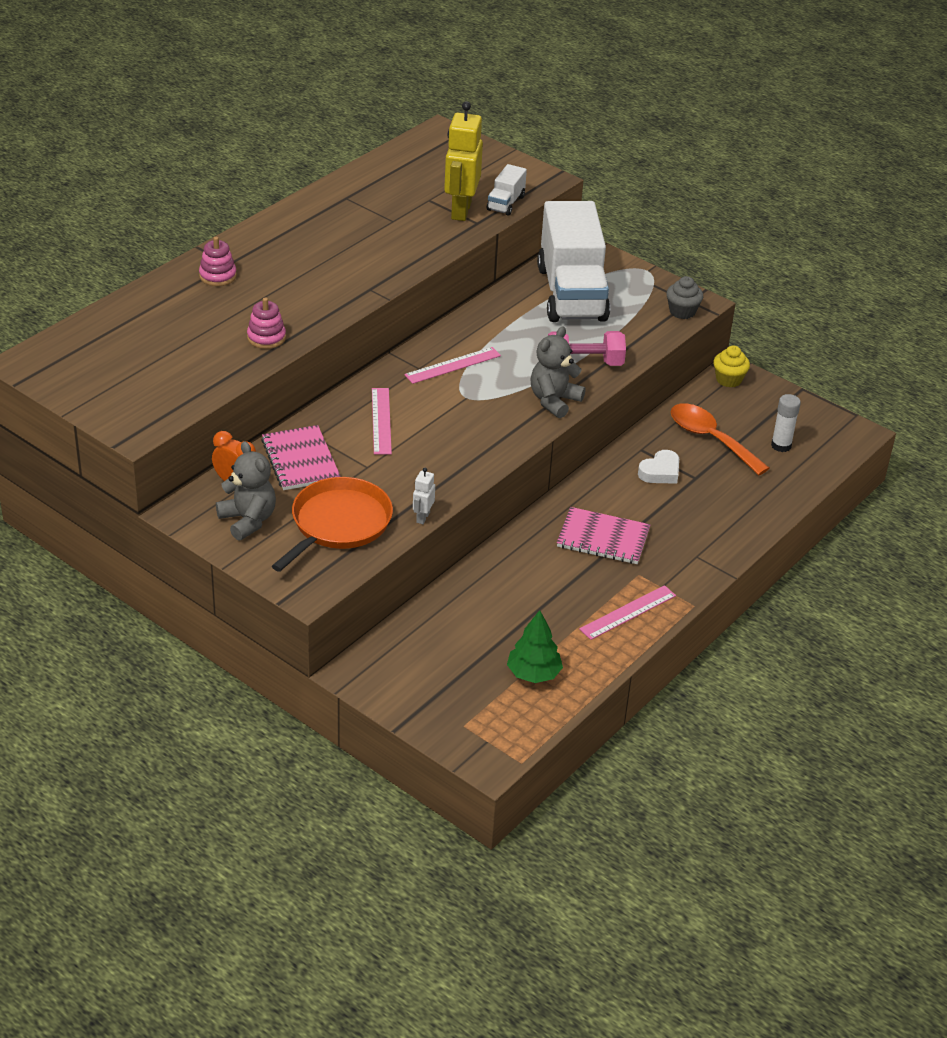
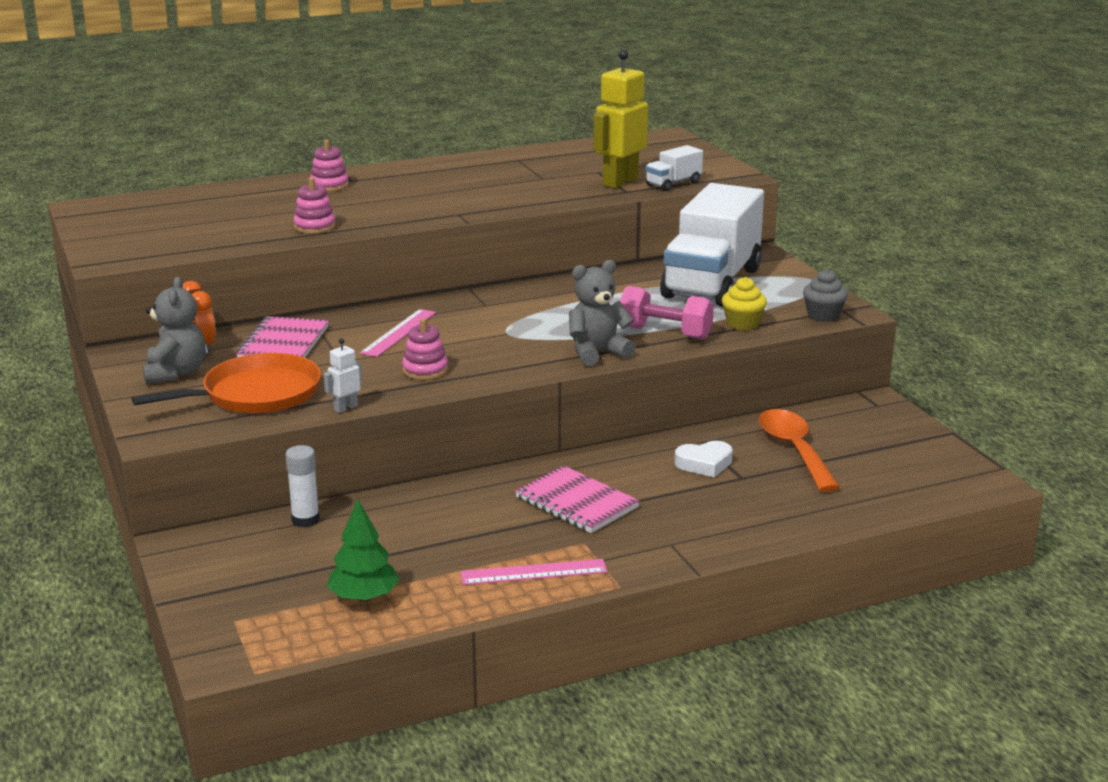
camera: 30 degrees right, 15 degrees down
pink ruler [404,347,501,384] -> none
yellow cupcake [713,345,750,388] -> yellow cupcake moved to [722,277,767,330]
white glue stick [771,394,801,452] -> white glue stick moved to [285,445,320,527]
none -> pink stacking toy [402,318,448,380]

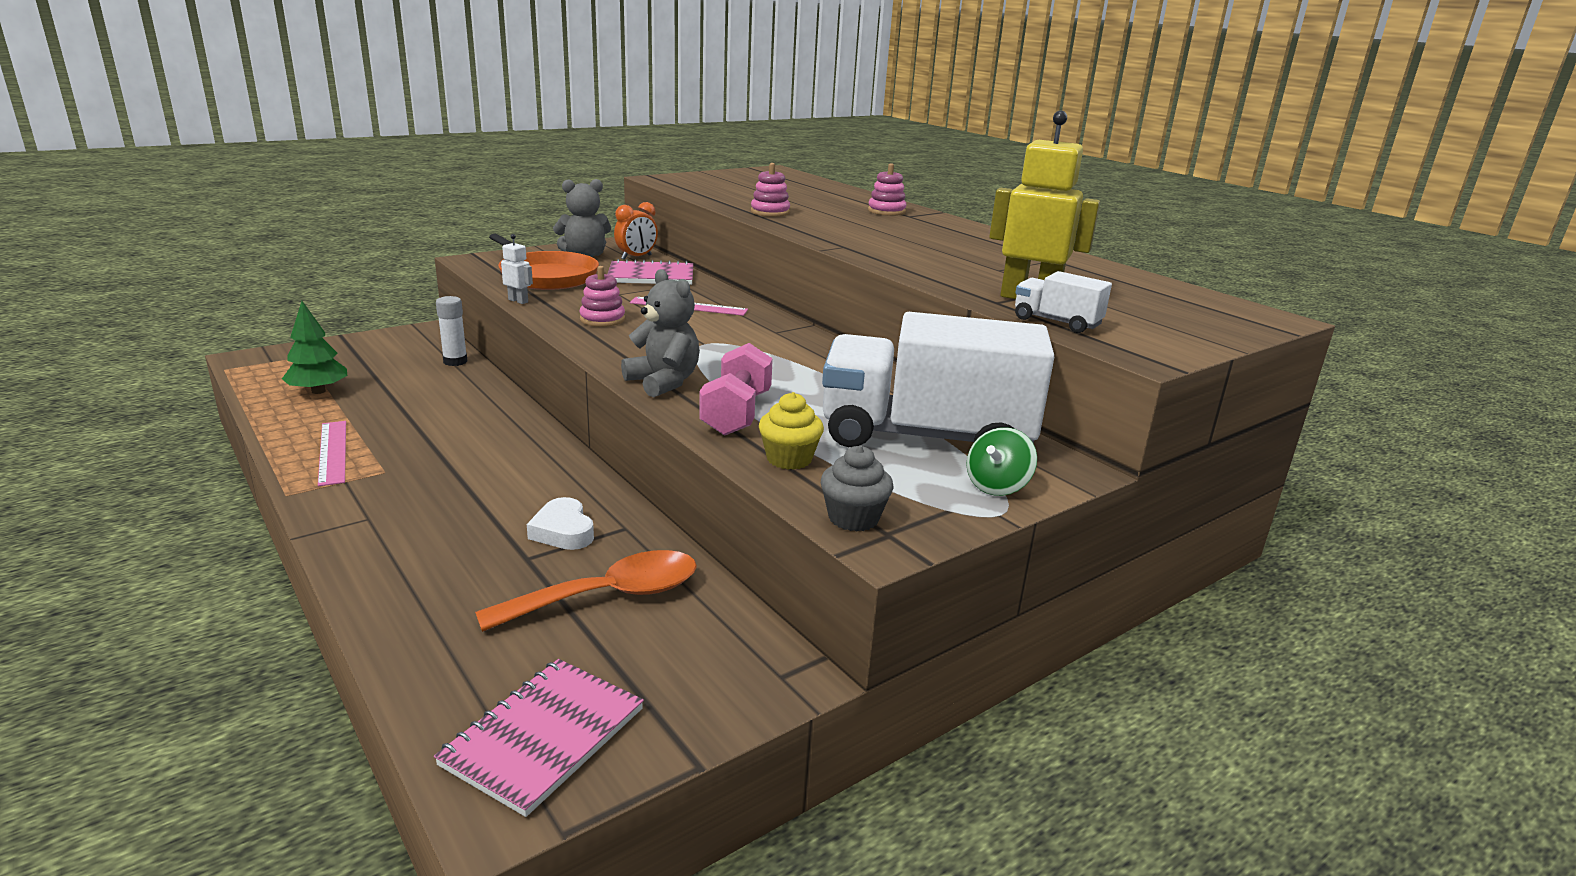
camera: 75 degrees right, 0 degrees up
pink notebook [515,466,640,533] -> pink notebook moved to [434,659,644,817]
none -> green spinning top [966,427,1037,496]

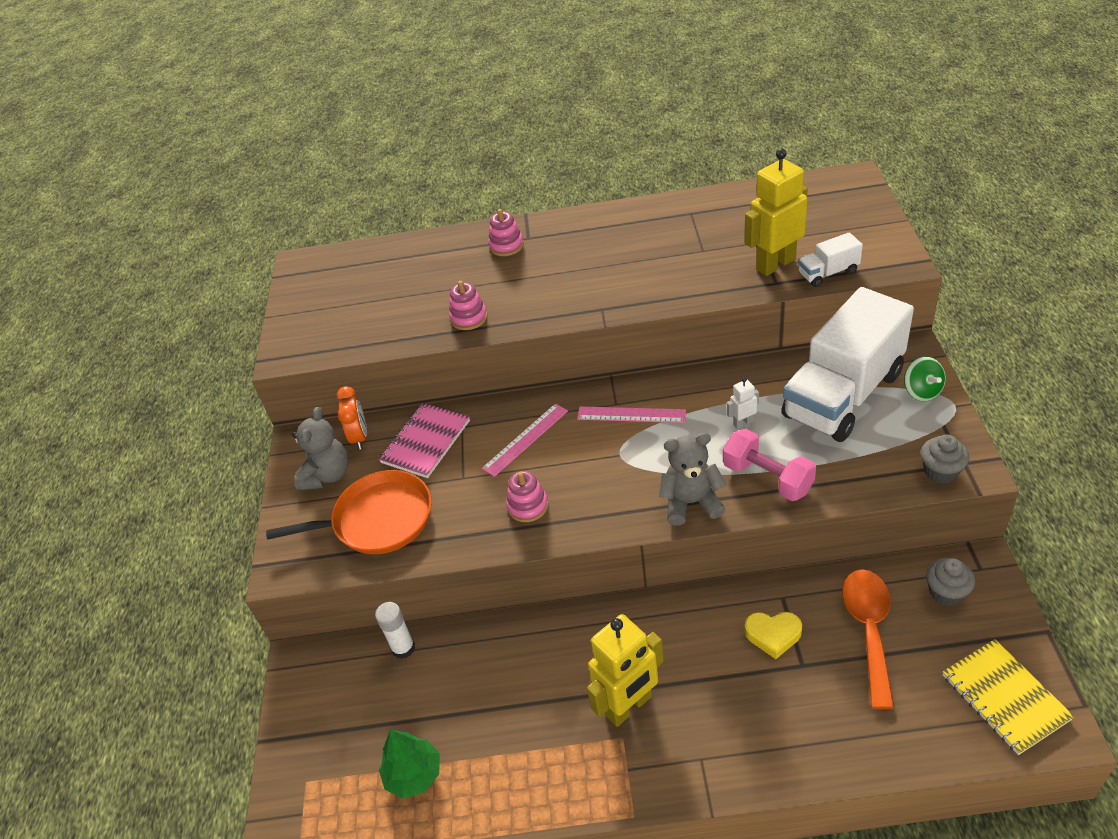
camera: 50 degrees left, 20 degrees up
pink ruler [318,421,346,486] -> pink ruler moved to [577,406,686,423]
pink notebook [434,659,644,817] -> yellow notebook [943,639,1075,755]
white robot [501,234,533,304] -> white robot moved to [727,377,759,429]
white heart [527,497,594,550] -> yellow heart [745,612,802,659]
yellow cupcake [759,392,824,470] -> none
none -> yellow robot [587,614,664,727]
none -> grey cupcake [926,558,975,606]

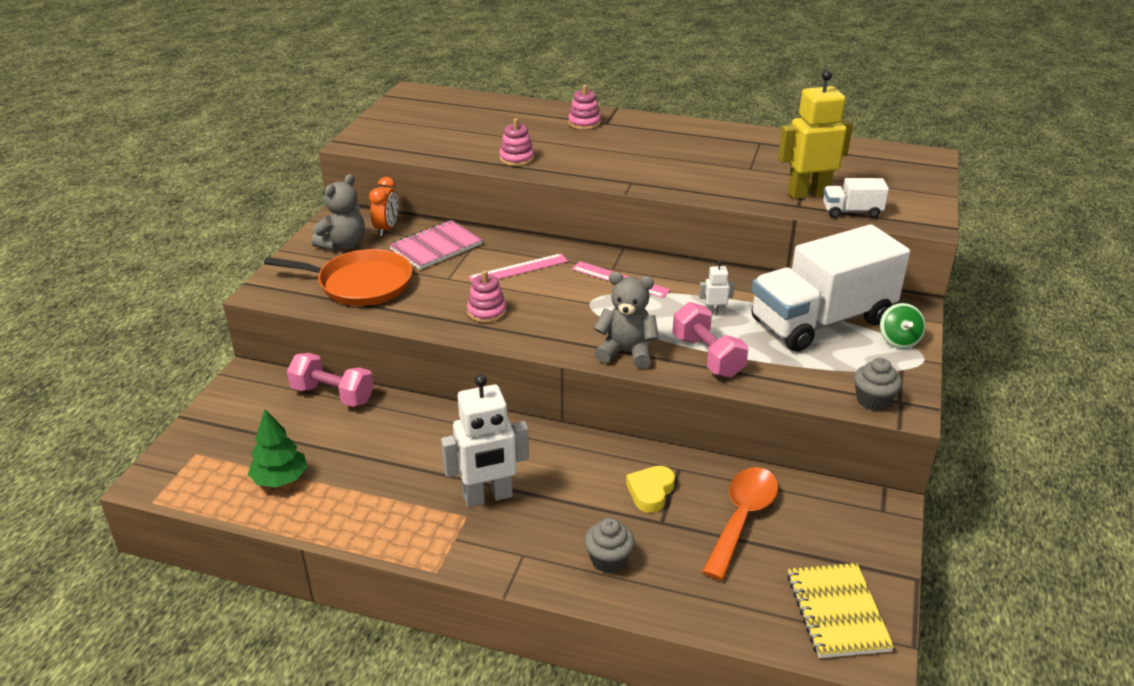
camera: 15 degrees right, 10 degrees down
white glue stick [375,602,415,659] -> pink dumbbell [287,353,374,407]
yellow robot [587,614,664,727] -> white robot [441,374,529,507]
yellow heart [745,612,802,659] -> yellow heart turned 90 degrees clockwise [626,466,675,513]
grey cupcake [926,558,975,606] -> grey cupcake moved to [584,518,635,573]

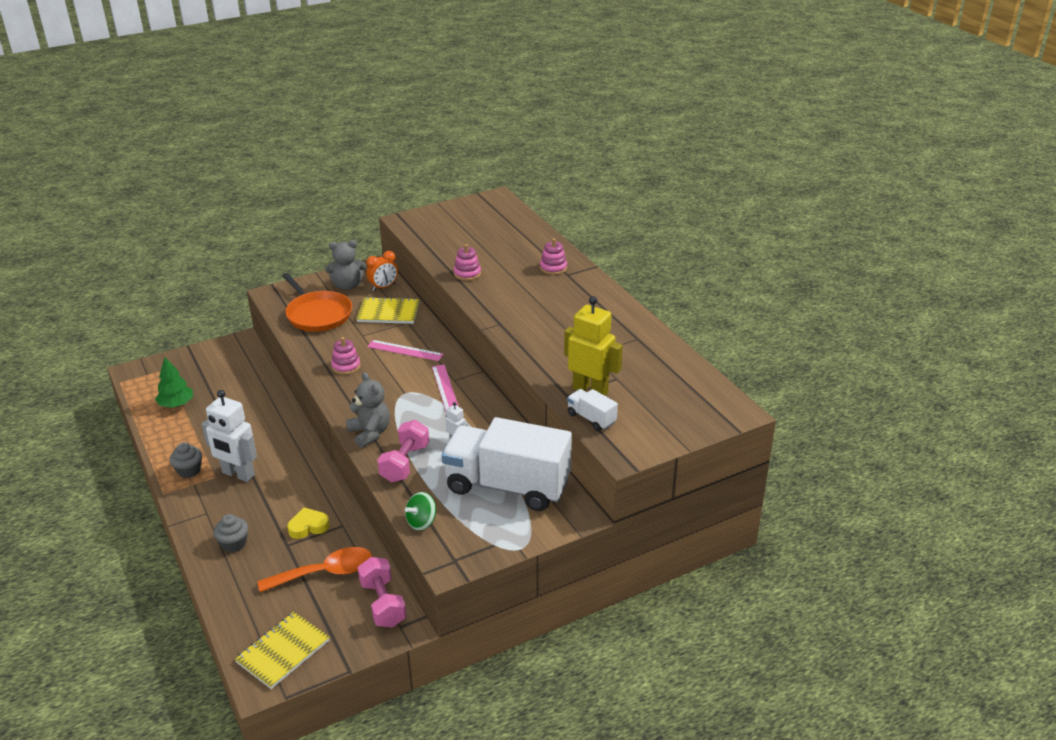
camera: 45 degrees right, 0 degrees up
pink dumbbell [287,353,374,407] -> pink dumbbell moved to [358,557,406,628]
pink notebook [389,220,483,270] -> yellow notebook [356,297,420,324]
grey cupcake [854,358,902,411] -> grey cupcake moved to [170,442,202,478]
green spinning top [880,303,926,349] -> green spinning top moved to [405,492,436,531]

